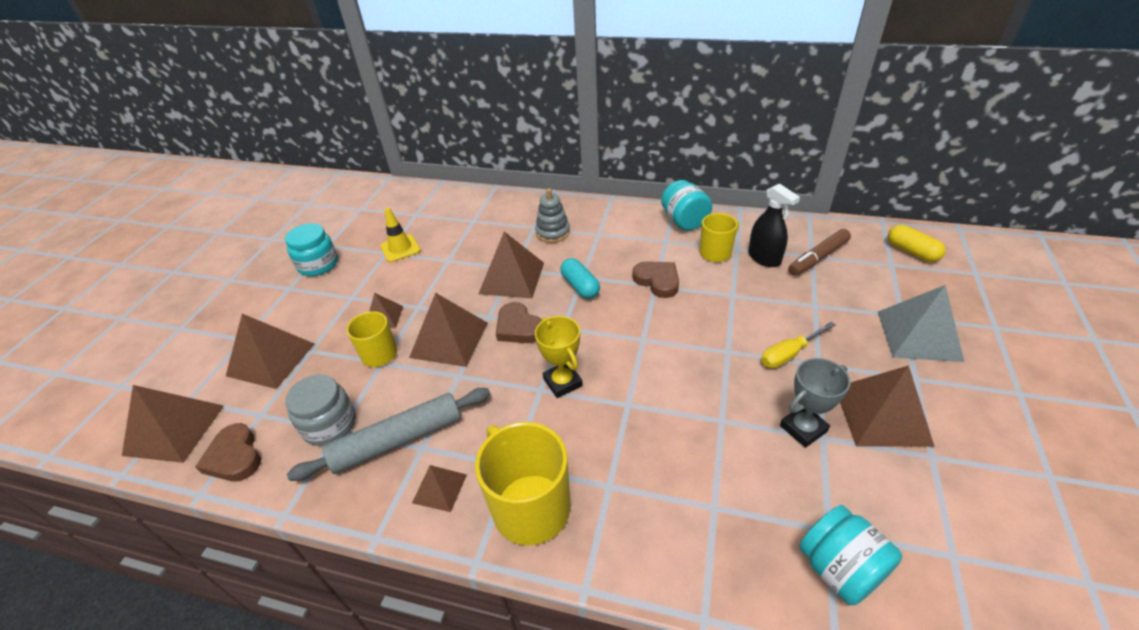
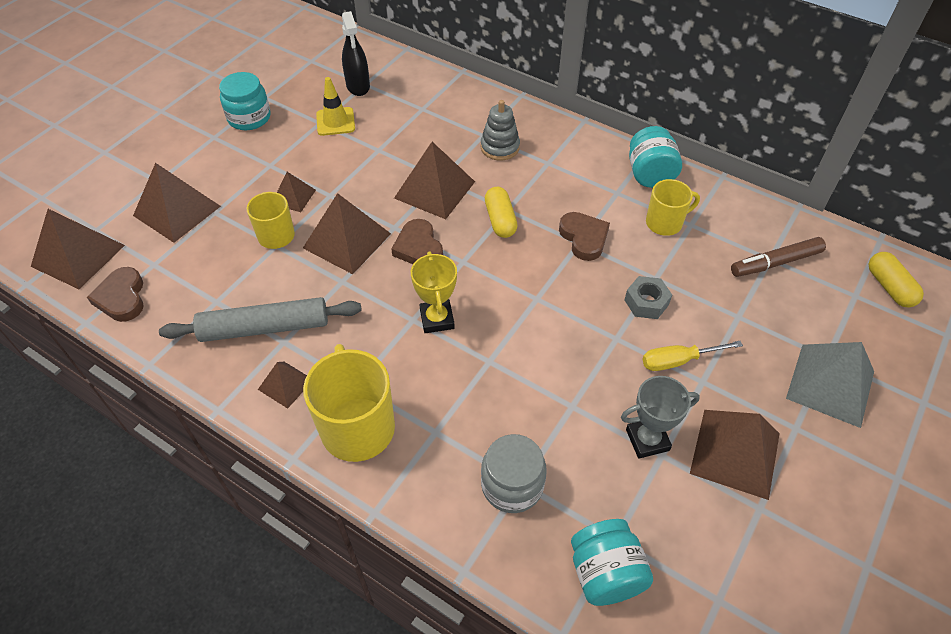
camera: 15 degrees right, 10 degrees up
grey jar [285,374,356,446] -> grey jar moved to [481,434,547,513]
turquoise capsule [560,258,600,299] -> yellow capsule [485,187,518,238]
black spray bottle [748,183,800,267] -> black spray bottle moved to [342,11,370,96]
none -> grey nut [625,276,672,319]

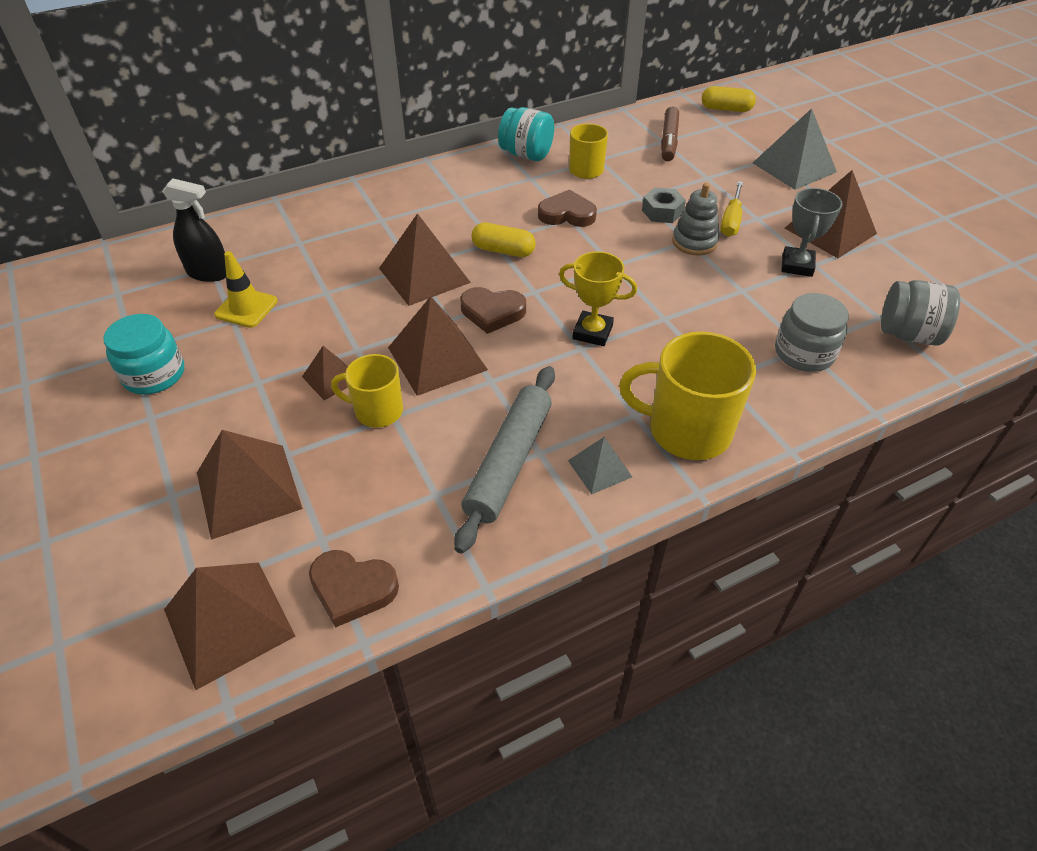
camera: 60 degrees left, 5 degrees down
brown pyramid [258,362,307,409] -> grey pyramid [568,437,632,495]
grey stacking toy [481,100,520,161] -> grey stacking toy moved to [672,183,719,255]
turquoise jar [571,519,653,606] -> grey jar [881,280,960,346]

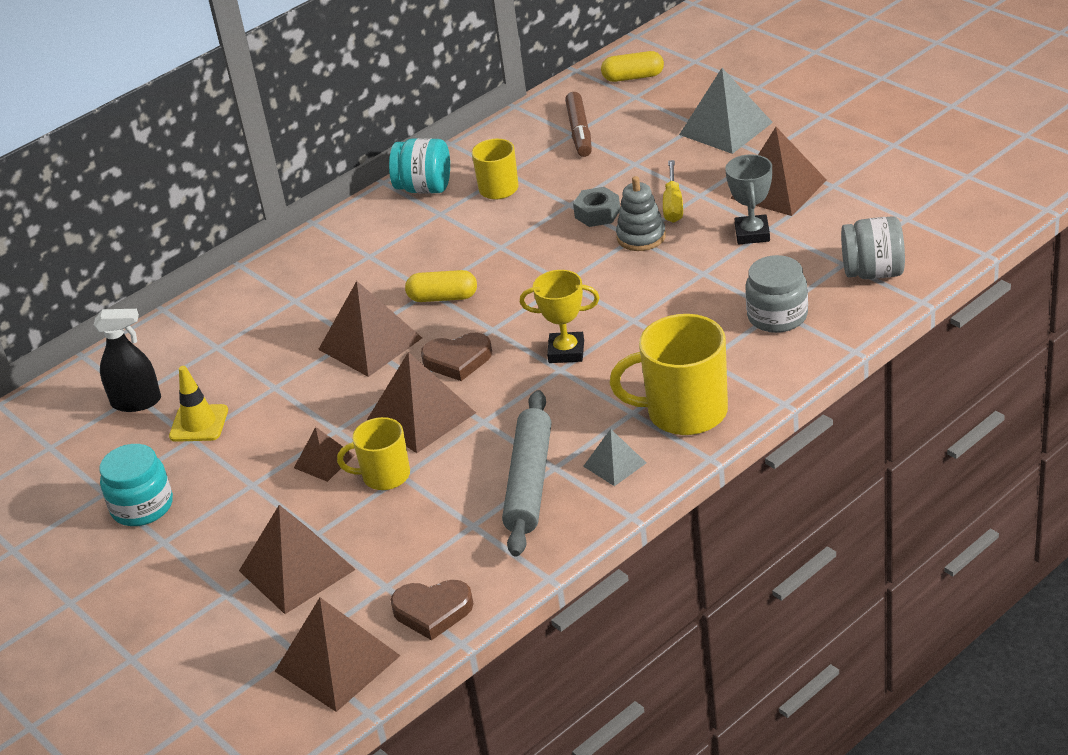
camera: 10 degrees left, 10 degrees down
brown heart [538,190,597,227] -> none

